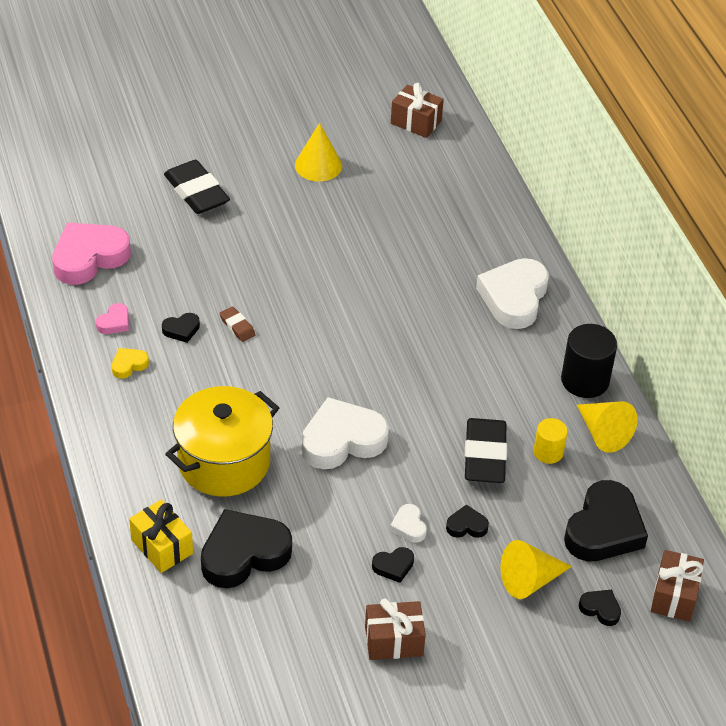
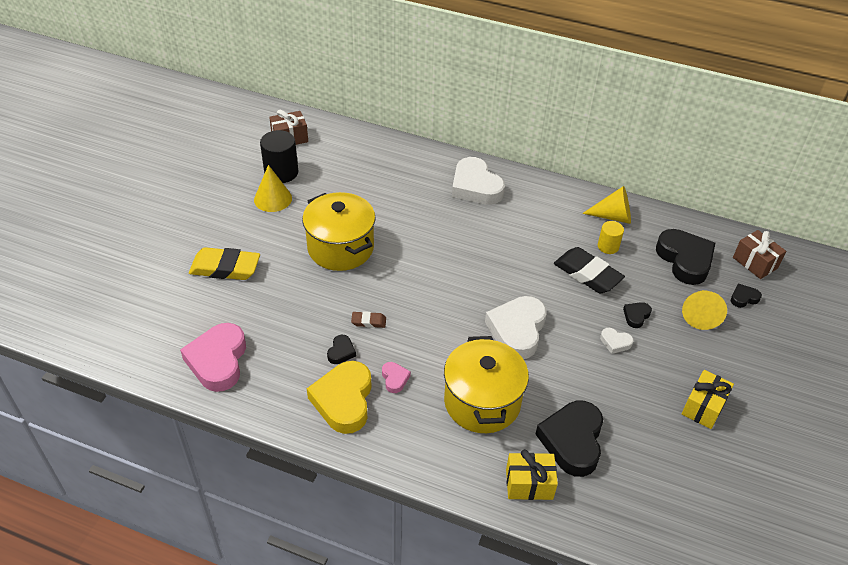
camera: 50 degrees left, 0 degrees up
pink heart [96,303,129,334] -> pink heart moved to [382,362,411,393]
yellow heart [112,348,149,379] -> yellow heart [307,361,372,434], size x2.21
black eraser [164,160,230,214] -> yellow eraser [189,247,260,280]
brown gift [365,598,426,660] -> yellow gift [682,370,734,429]
black heart [372,547,414,583] -> none
black cylinder [561,324,617,398] -> black cylinder moved to [260,130,298,183]
none -> yellow pot [302,192,375,271]

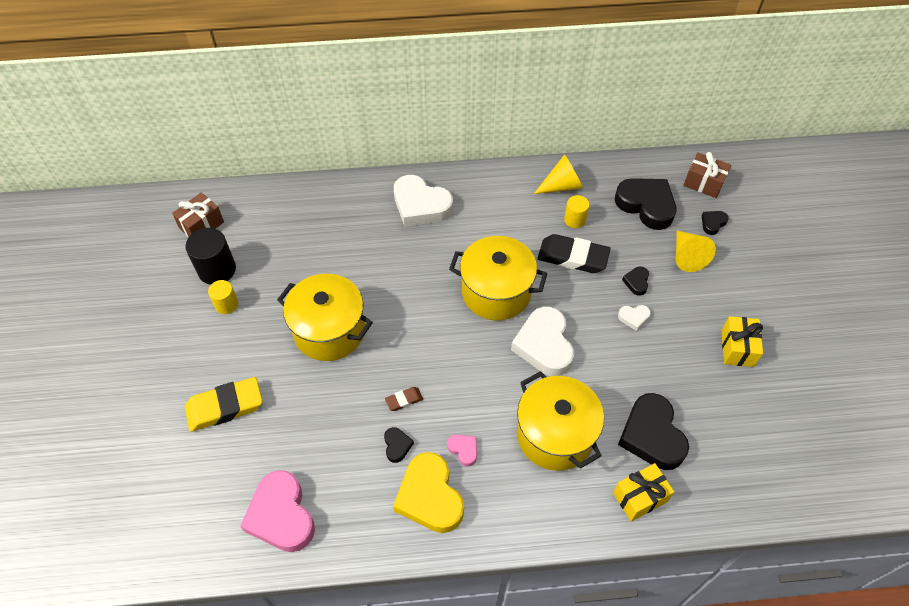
camera: 25 degrees left, 10 degrees up
yellow cone [254,165,292,212] -> yellow cylinder [208,280,238,314]
none -> yellow pot [449,236,547,321]

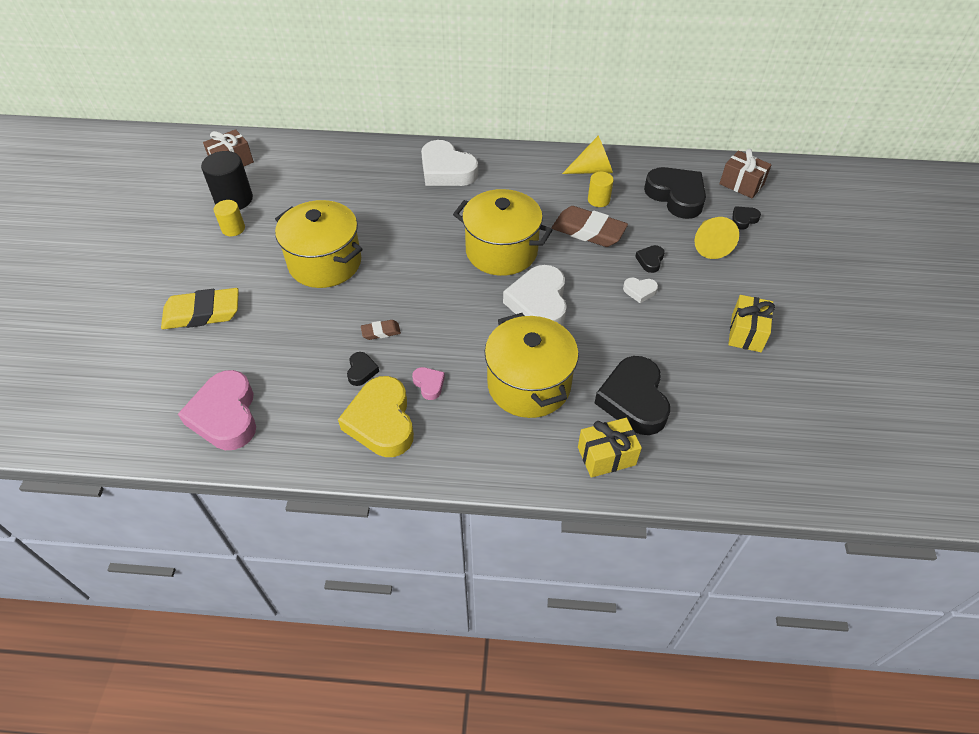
camera: 10 degrees right, 5 degrees down
black eraser [538,234,611,273] -> brown eraser [552,206,628,247]

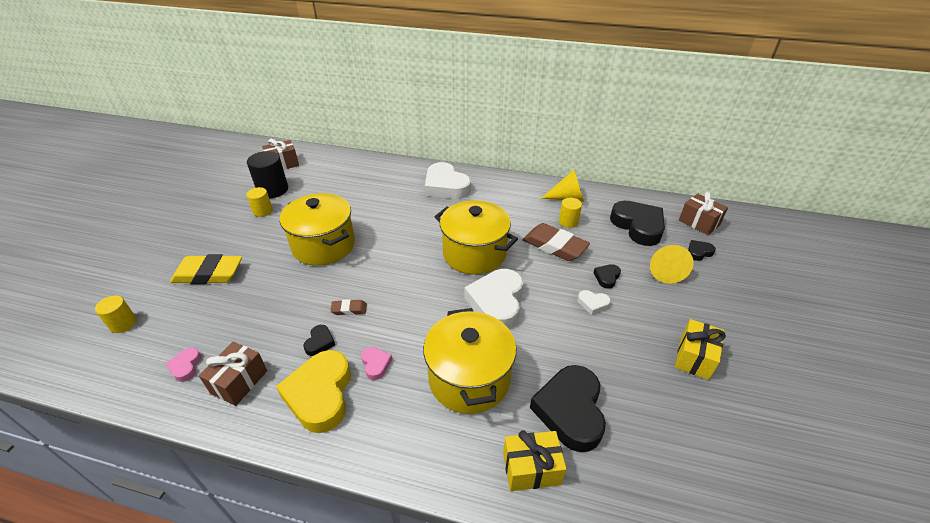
camera: 10 degrees right, 10 degrees down
pink heart [178,370,256,450] -> pink heart [165,348,201,382], size x0.45
none -> yellow cylinder [95,295,137,333]
none -> brown gift [199,342,267,406]

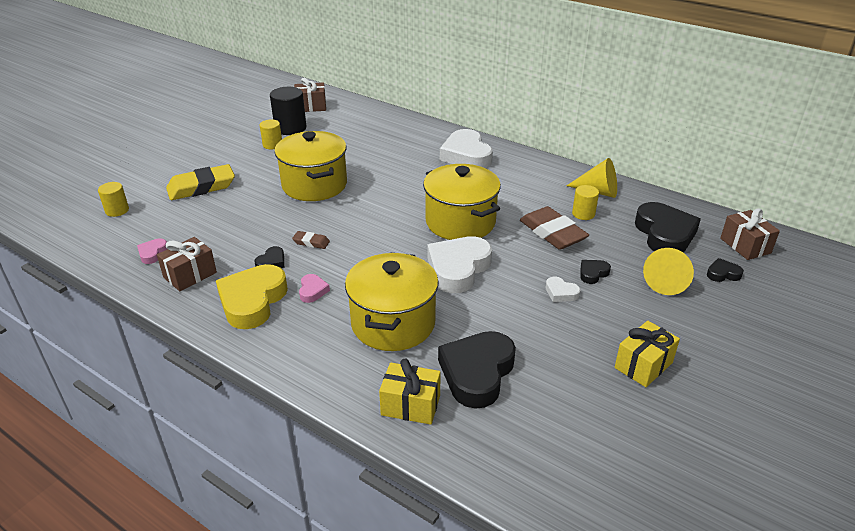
camera: 20 degrees right, 5 degrees down
yellow eraser [170,254,242,284] -> yellow eraser turned 45 degrees counterclockwise [166,164,235,200]

